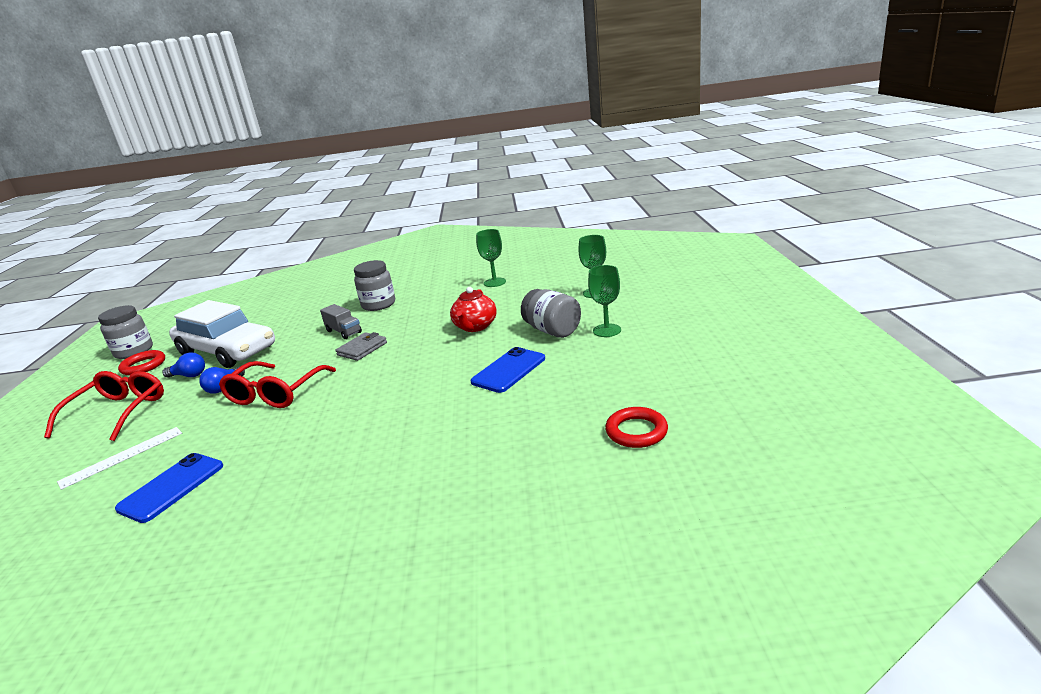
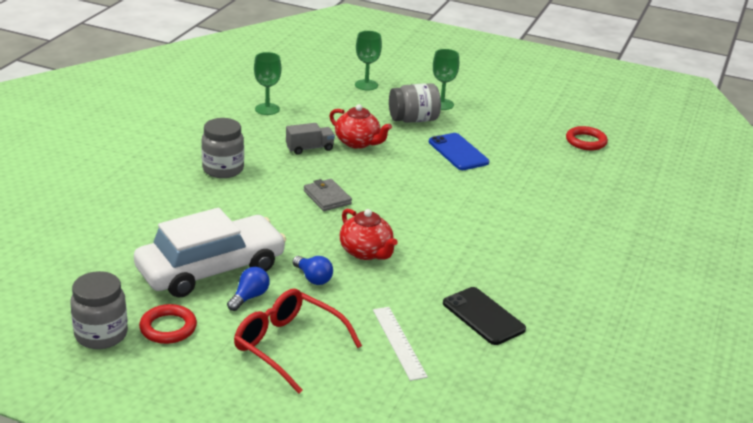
camera: 70 degrees left, 5 degrees up
blue phone [115,453,223,523] -> black phone [443,287,526,345]
red glasses [219,361,336,408] -> red teapot [340,209,398,260]
grey truck [320,304,362,339] -> grey truck moved to [286,123,335,155]

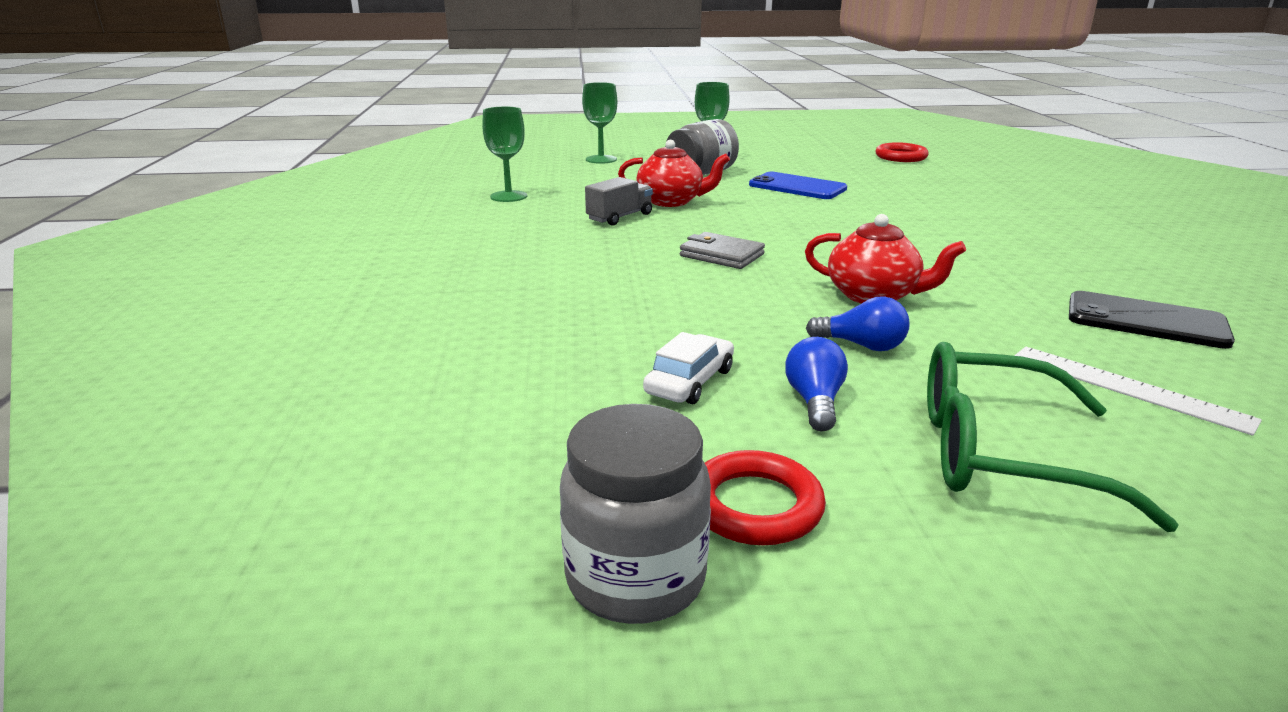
camera: 25 degrees left, 5 degrees down
white car [134,208,286,298] -> white car [643,332,734,404], size x0.40
grey jar [201,118,244,178] -> none
red glasses [234,289,362,394] -> green glasses [927,342,1179,532]

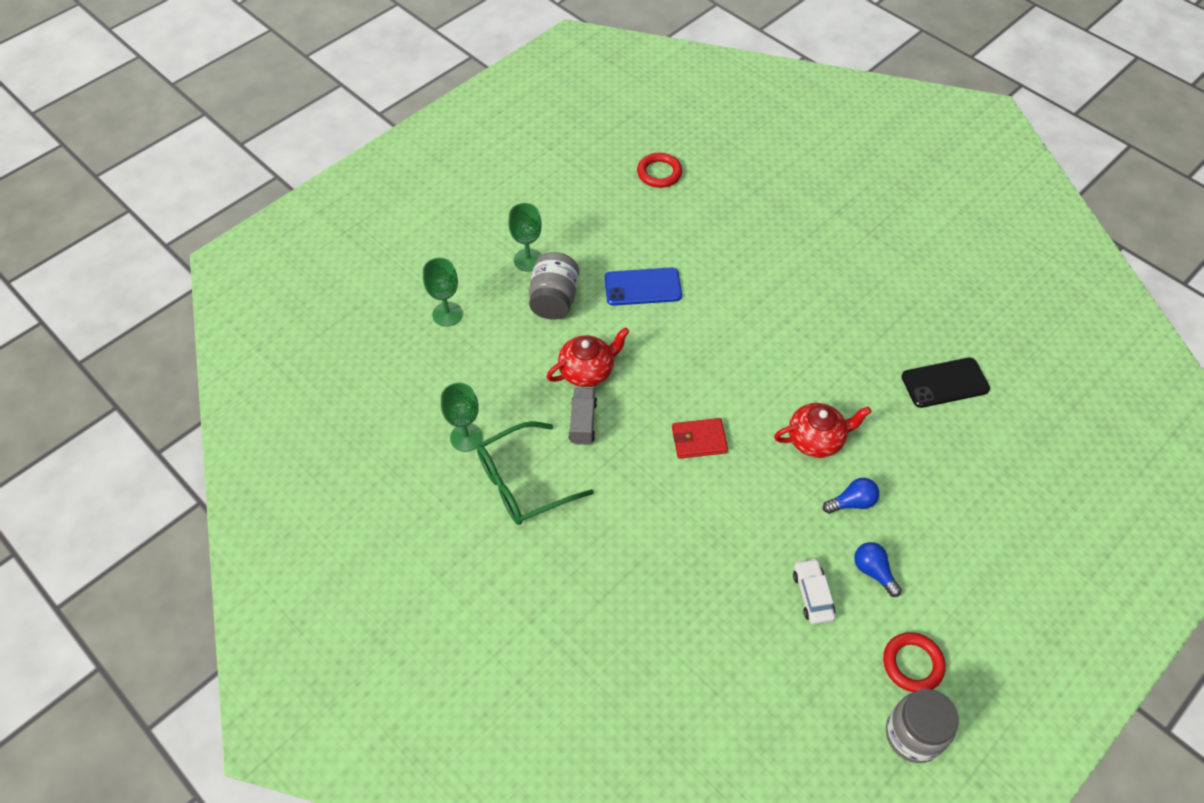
camera: 40 degrees left, 30 degrees up
grey wallet [680,232,765,269] -> red wallet [672,418,728,459]
green glasses [927,342,1179,532] -> green glasses moved to [477,421,594,525]
white ruler [1014,347,1262,436] -> none

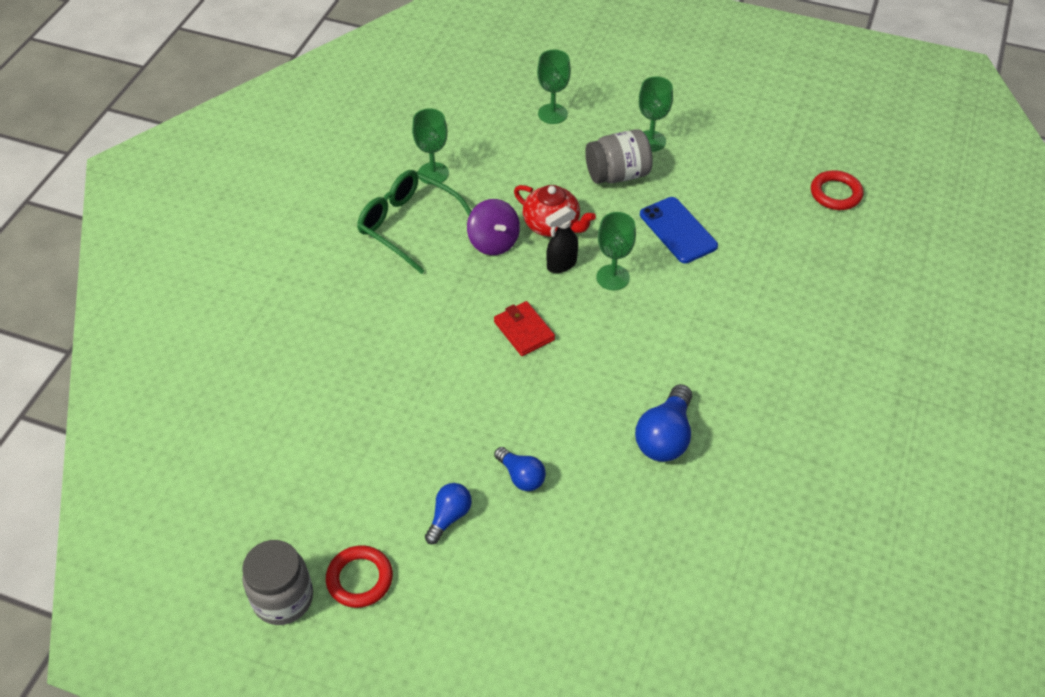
camera: 65 degrees right, 5 degrees down
grey truck [569,388,597,445] -> purple spinning top [467,199,520,255]
red teapot [774,403,871,458] -> none
white car [793,558,835,625] -> none
black phone [901,358,990,408] -> none
none -> black spray bottle [545,206,578,273]
none -> green goblet [596,212,636,290]
none -> blue light bulb [635,384,692,462]

